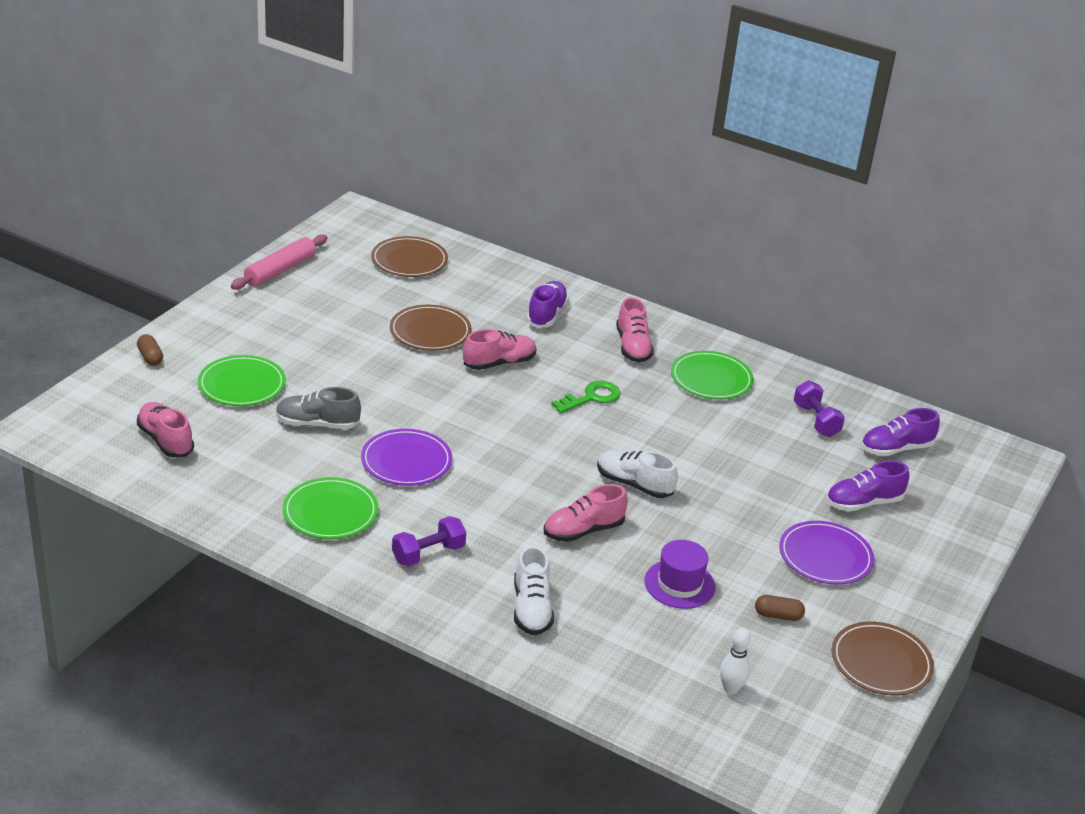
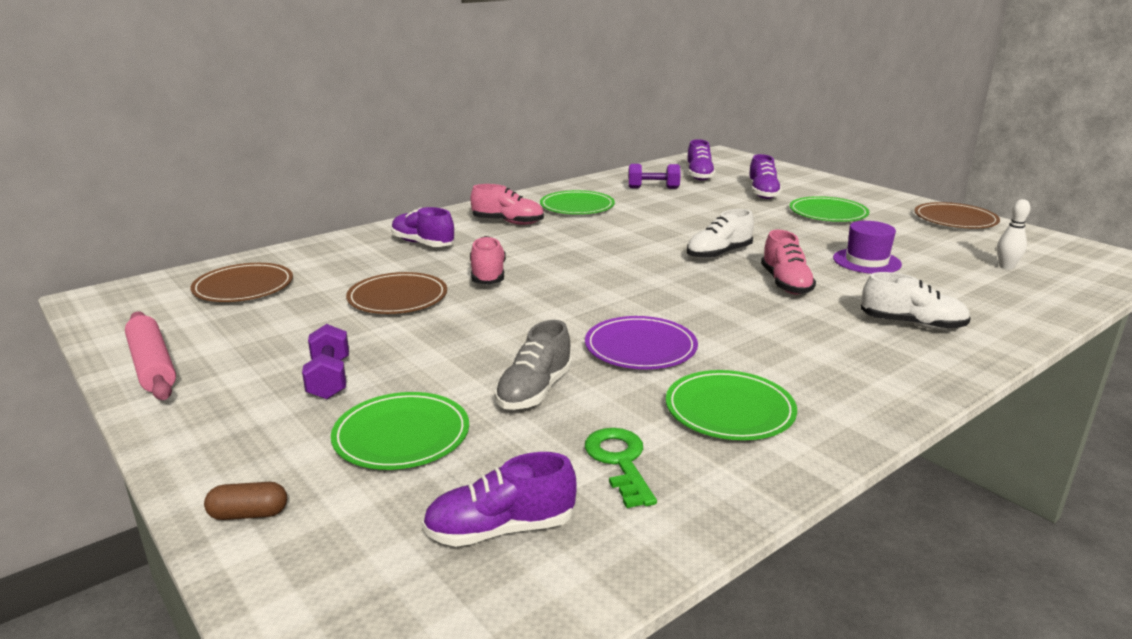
camera: 65 degrees left, 10 degrees down
pink shoe [137,402,194,457] -> purple shoe [422,452,577,547]
purple dumbbell [392,516,466,567] -> purple dumbbell moved to [302,324,349,399]
green key [551,381,621,413] -> green key moved to [585,428,657,508]
brown capsule [755,595,805,621] -> none
purple plate [779,521,874,585] -> green plate [789,196,869,222]

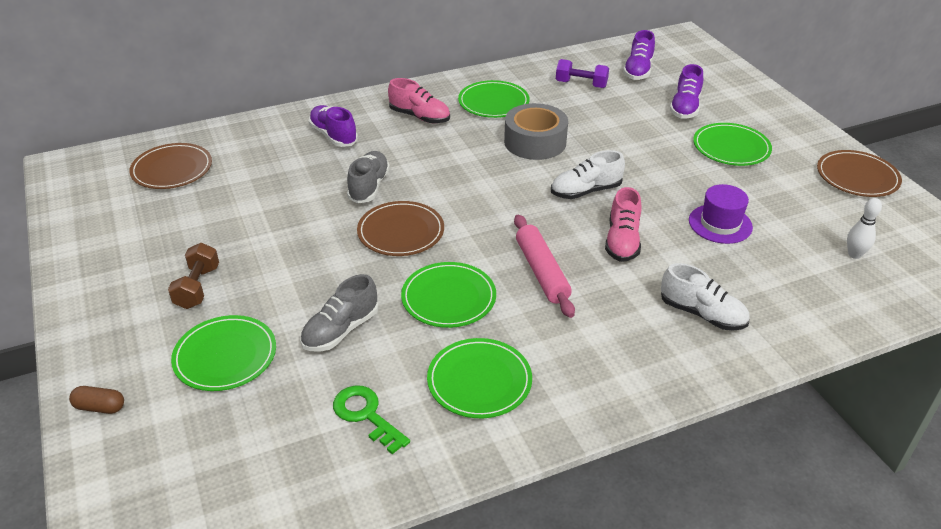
camera: 15 degrees right, 15 degrees up
pink rolling pin [125,312,176,400] -> pink rolling pin moved to [514,214,575,318]
purple dumbbell [302,324,349,399] -> brown dumbbell [168,243,219,309]
brown plate [346,272,447,314] -> brown plate moved to [357,201,444,256]
purple shoe [422,452,577,547] -> none
pink shoe [470,236,506,285] -> grey shoe [347,151,390,204]
purple plate [585,316,698,369] -> green plate [401,262,496,328]
green key [585,428,657,508] -> green key turned 45 degrees counterclockwise [333,385,410,454]
none -> grey tape [504,103,568,160]

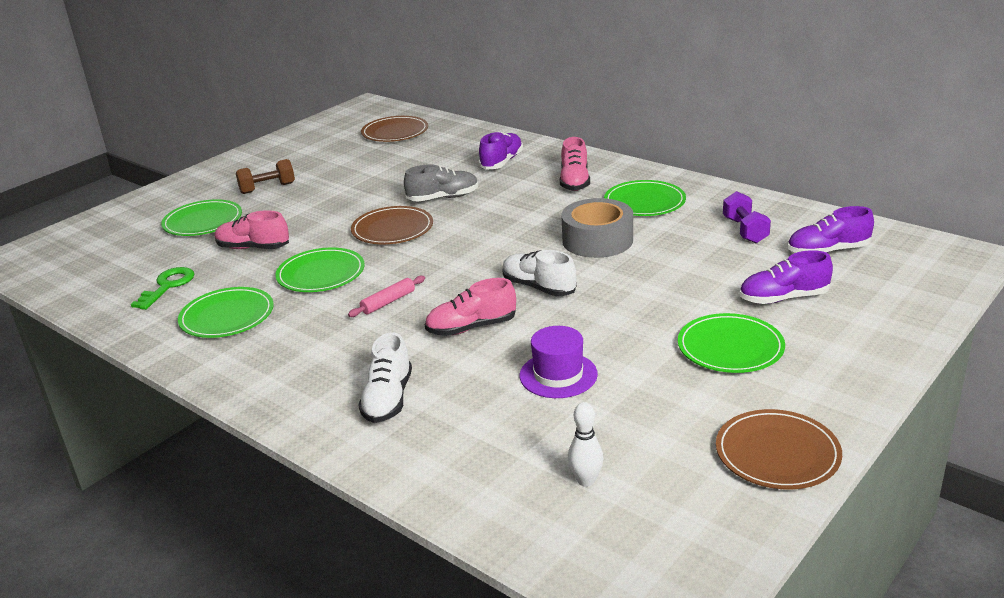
camera: 65 degrees right, 10 degrees down
brown capsule [69,386,124,414] -> none
grey shoe [300,274,379,352] -> pink shoe [215,210,289,249]
pink rolling pin [514,214,575,318] -> pink rolling pin [348,276,425,317], size x0.60

